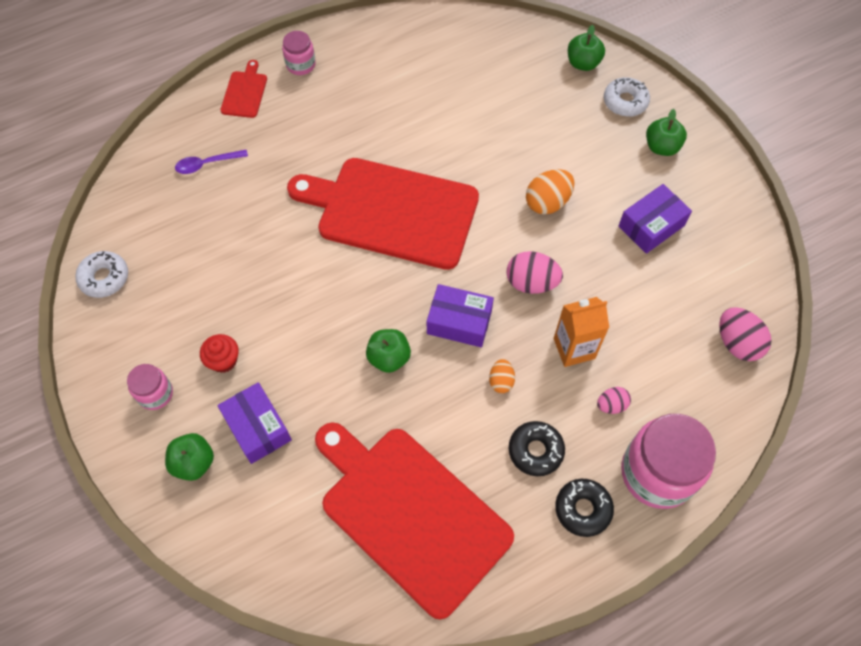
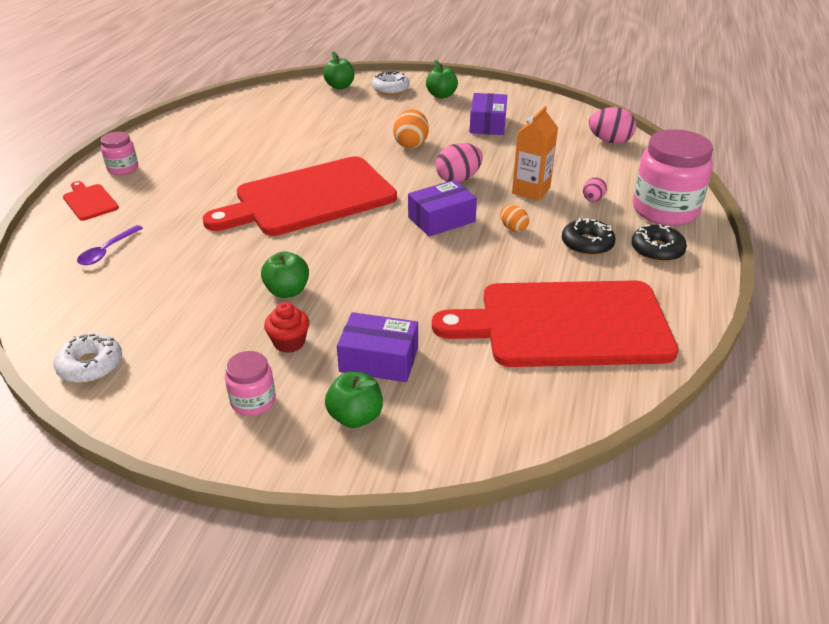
camera: 45 degrees left, 25 degrees down
green apple [366,329,411,373] -> green apple moved to [261,251,309,298]

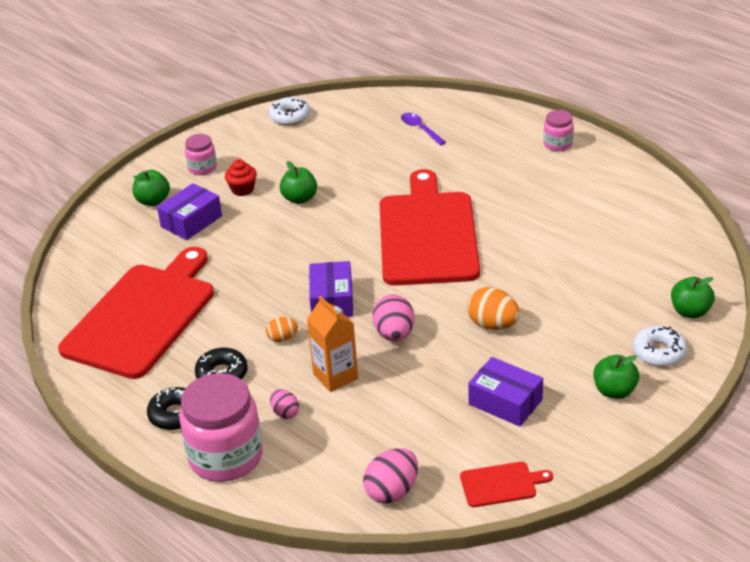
camera: 120 degrees right, 0 degrees up
red cutting board [63,181,119,221] -> red cutting board moved to [460,462,553,507]

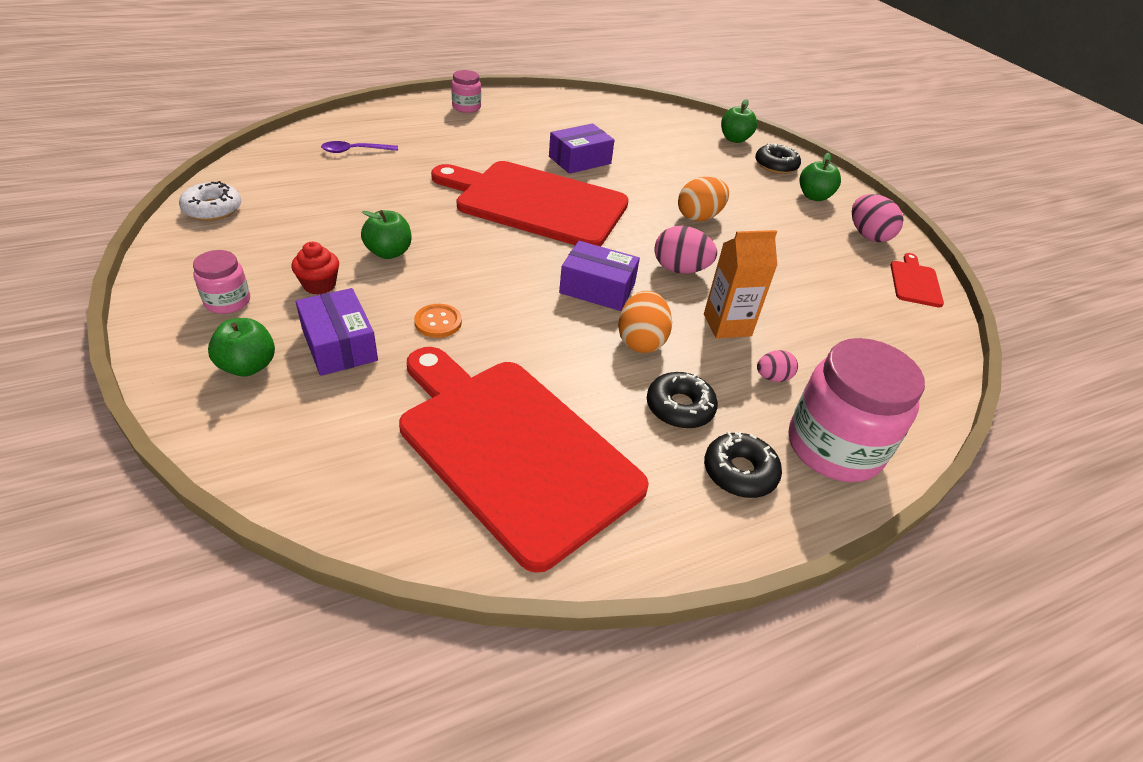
camera: 75 degrees left, 5 degrees up
orange egg [266,317,298,342] -> orange egg [618,291,672,353], size x1.70
pink egg [363,448,418,504] -> pink egg moved to [852,194,903,242]
purple box [468,357,543,427] -> purple box moved to [549,124,614,174]
white donut [633,326,687,367] -> black donut [755,143,801,174]
none -> orange button [414,304,462,338]

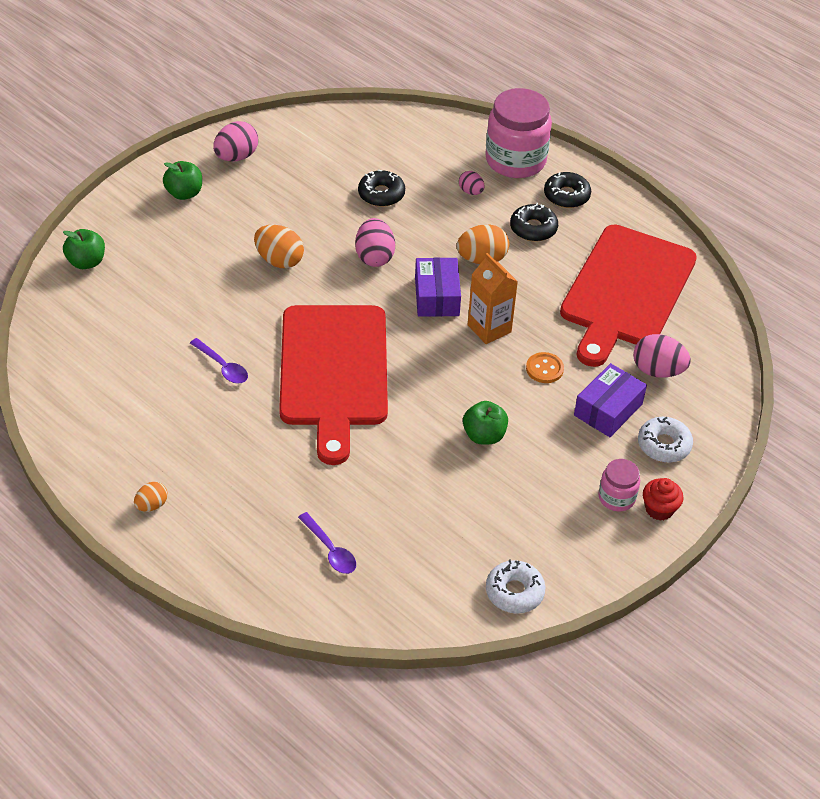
camera: 110 degrees left, 5 degrees up
green apple [208,318,275,377] -> white donut [638,417,693,463]
red cupcake [292,242,339,295] -> red cupcake moved to [643,478,684,521]
pink jar [451,70,481,113] -> orange egg [134,482,168,511]
purple box [549,124,614,174] -> purple spoon [190,338,248,384]
orange carton [704,230,777,339] -> orange carton moved to [468,253,518,344]
black donut [755,143,801,174] -> black donut moved to [358,170,405,207]
red cutting board [890,253,944,308] -> none
none -> pink egg [633,334,691,378]

